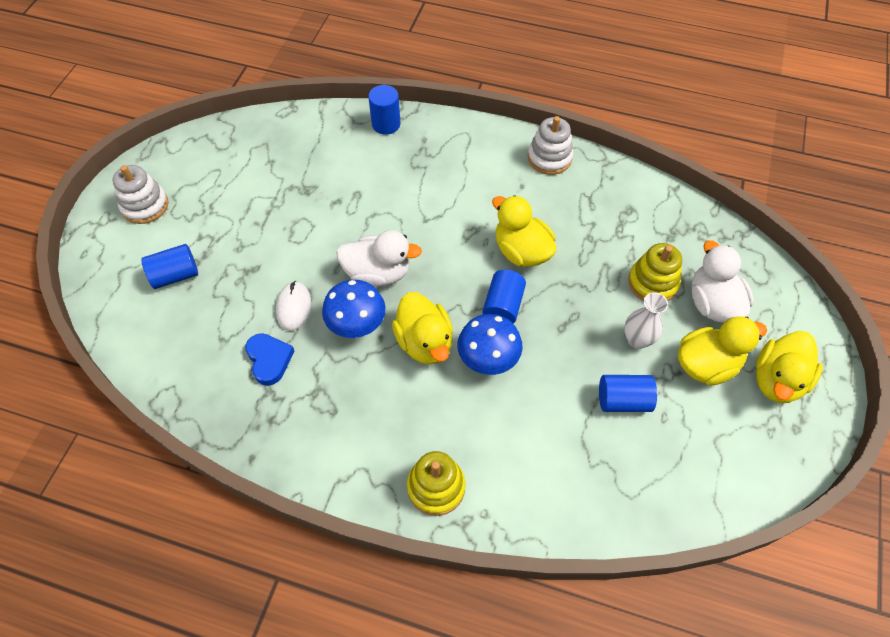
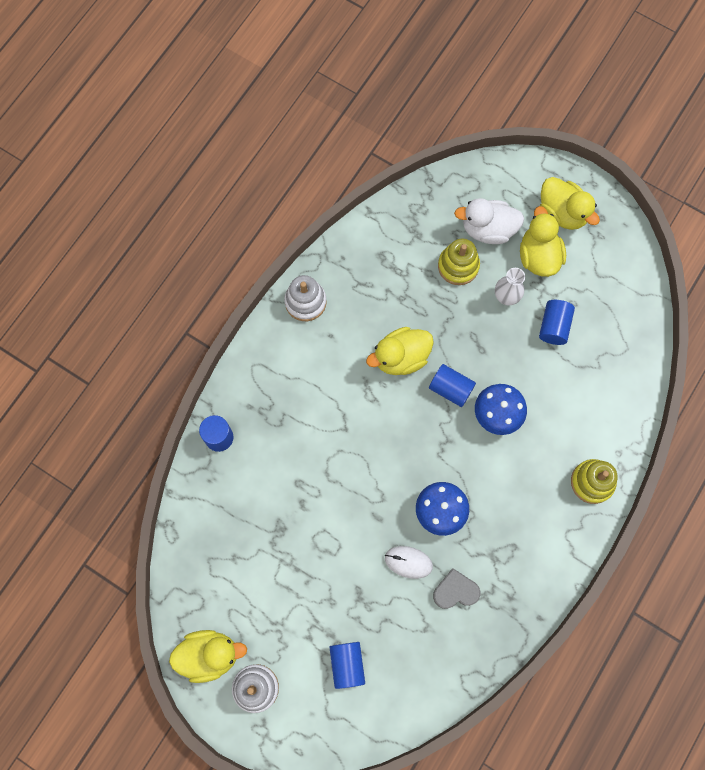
camera: 75 degrees left, 15 degrees up
blue heart [245,333,295,386] -> grey heart [433,568,480,609]
white duck [336,230,422,287] -> none
yellow duck [392,292,453,364] -> yellow duck moved to [169,630,247,683]

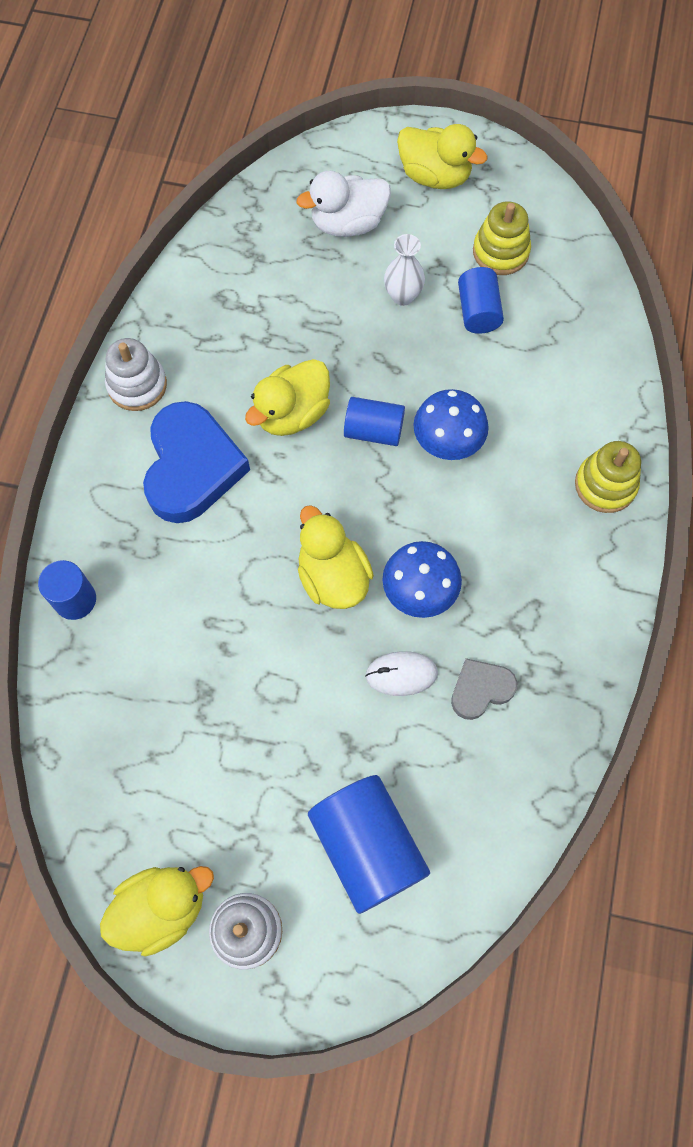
camera: 20 degrees left, 5 degrees down
blue cylinder [329,642,365,689] -> blue cylinder [308,775,430,914], size x1.71
yellow stacking toy [438,238,480,285] -> yellow stacking toy moved to [473,201,531,275]
yellow duck [520,206,566,277] -> yellow duck moved to [298,505,374,609]
none -> blue heart [143,401,250,523]

